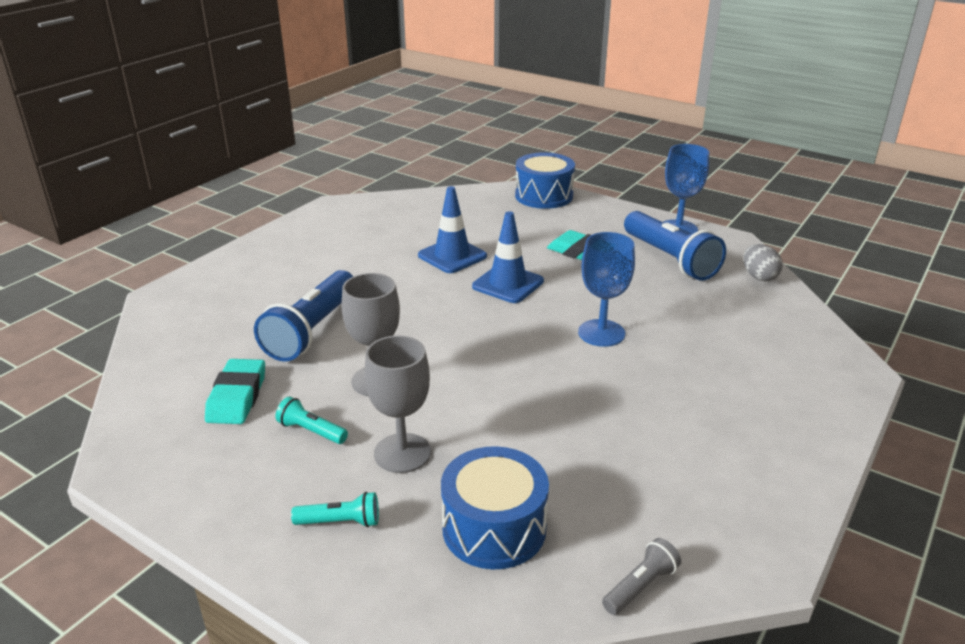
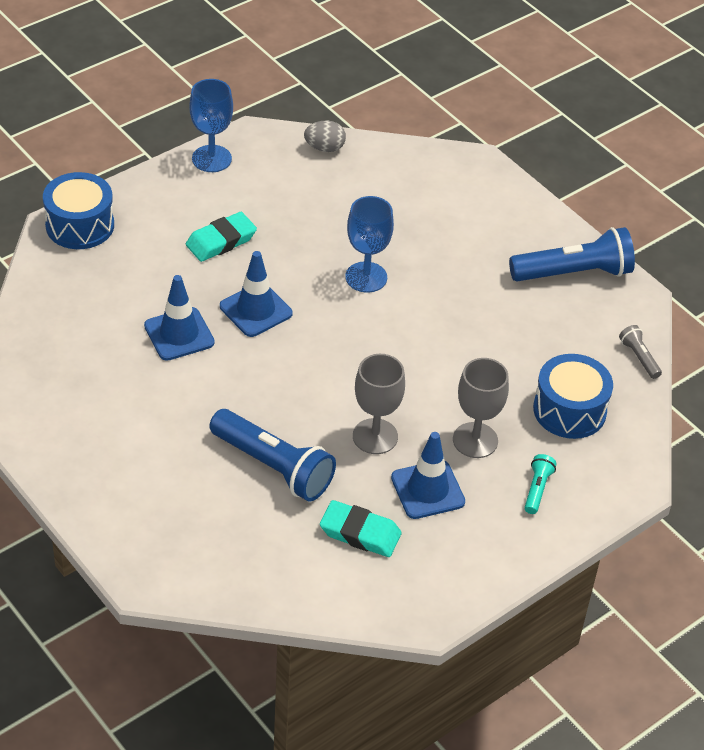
camera: 75 degrees left, 15 degrees up
turquoise flashlight [275,396,348,444] -> blue traffic cone [391,432,465,519]
blue flashlight [624,211,726,281] -> blue flashlight moved to [509,227,635,281]

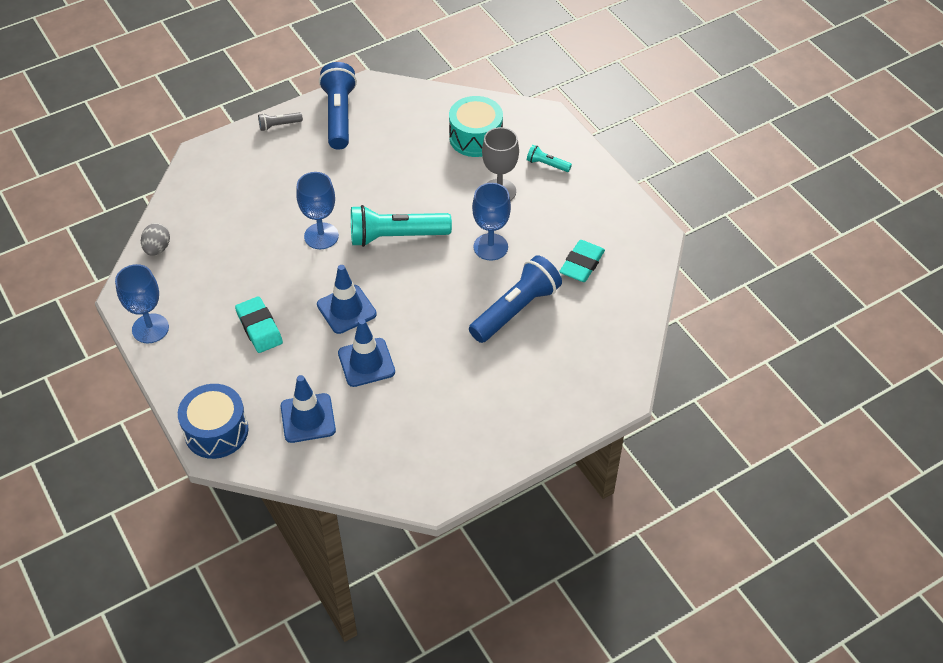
camera: 80 degrees left, 5 degrees up
grey goblet [353,354,405,454] -> blue goblet [472,183,511,261]
blue traffic cone [391,432,465,519] -> blue traffic cone moved to [281,375,336,443]
blue drum [533,354,613,439] -> turquoise drum [449,96,503,157]
grey flashlight [619,325,662,379] -> grey flashlight moved to [258,112,303,131]
none -> turquoise flashlight [351,205,452,247]

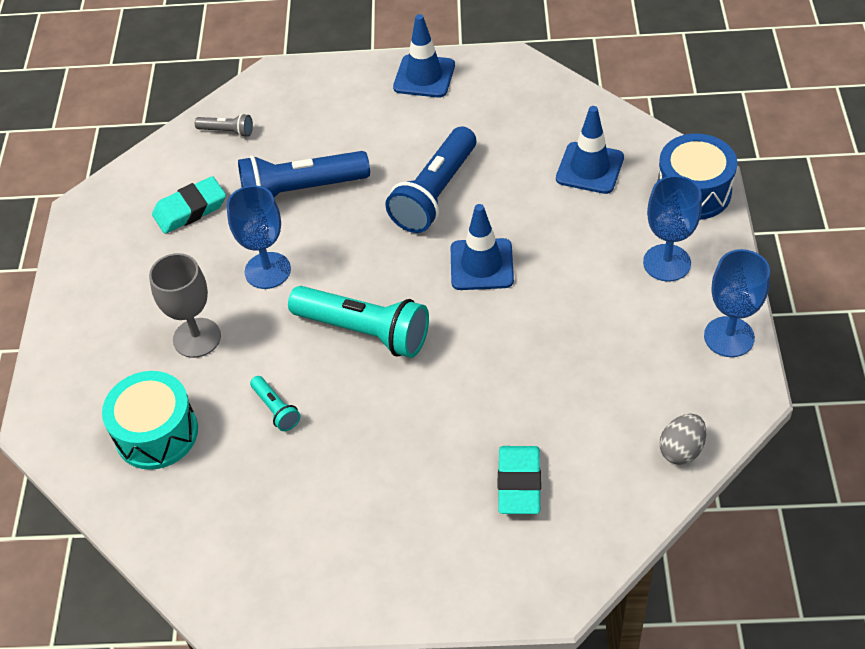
camera: 145 degrees left, 0 degrees up
turquoise eraser [235,296,283,353] -> turquoise eraser moved to [498,446,541,514]
grey flashlight [258,112,303,131] -> grey flashlight moved to [195,114,253,137]
blue goblet [296,172,339,249] -> blue goblet moved to [643,175,702,282]
blue flashlight [319,62,357,150] -> blue flashlight moved to [385,127,476,233]
blue traffic cone [338,319,395,387] -> blue traffic cone moved to [393,14,455,98]
turquoise flashlight [527,145,572,172] -> turquoise flashlight moved to [250,376,301,431]

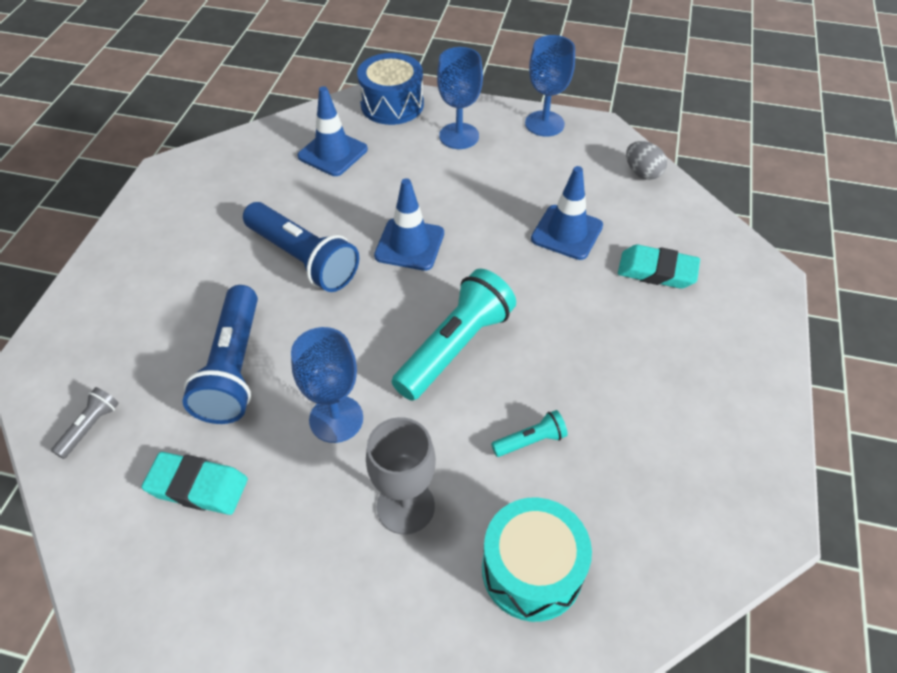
camera: 80 degrees left, 0 degrees up
turquoise eraser [152,176,226,234] -> turquoise eraser turned 60 degrees counterclockwise [142,452,248,515]
blue traffic cone [393,14,455,98] -> blue traffic cone moved to [531,166,603,260]

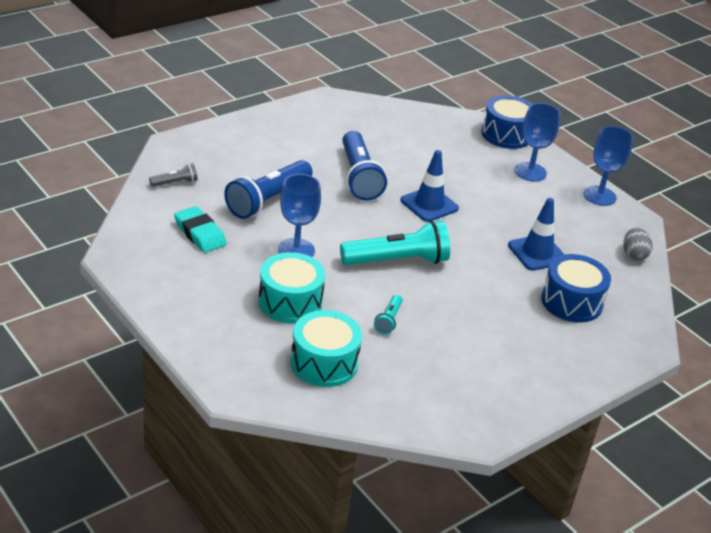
camera: 35 degrees right, 15 degrees down
blue traffic cone [298,86,368,176] -> none
grey goblet [366,417,436,535] -> turquoise drum [258,252,325,323]
turquoise flashlight [491,410,568,457] -> turquoise flashlight turned 90 degrees clockwise [374,295,403,334]
turquoise eraser [618,245,700,289] -> blue drum [541,254,611,323]

